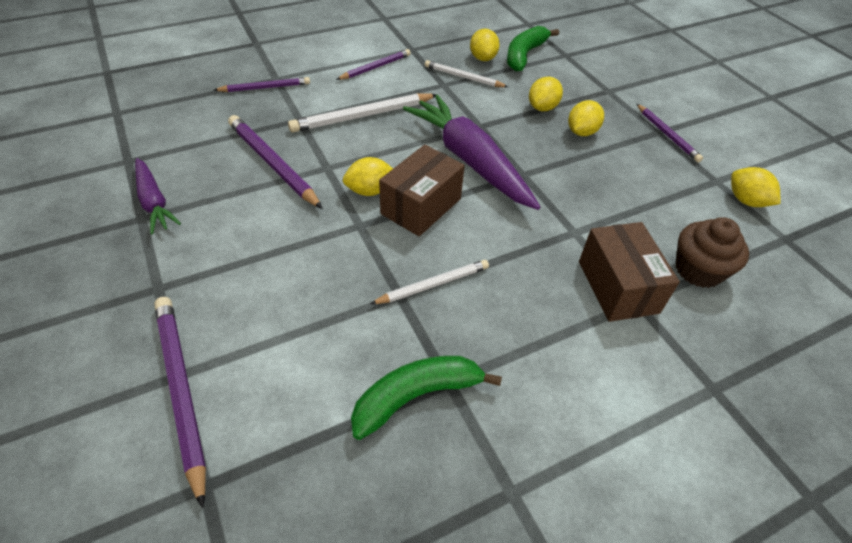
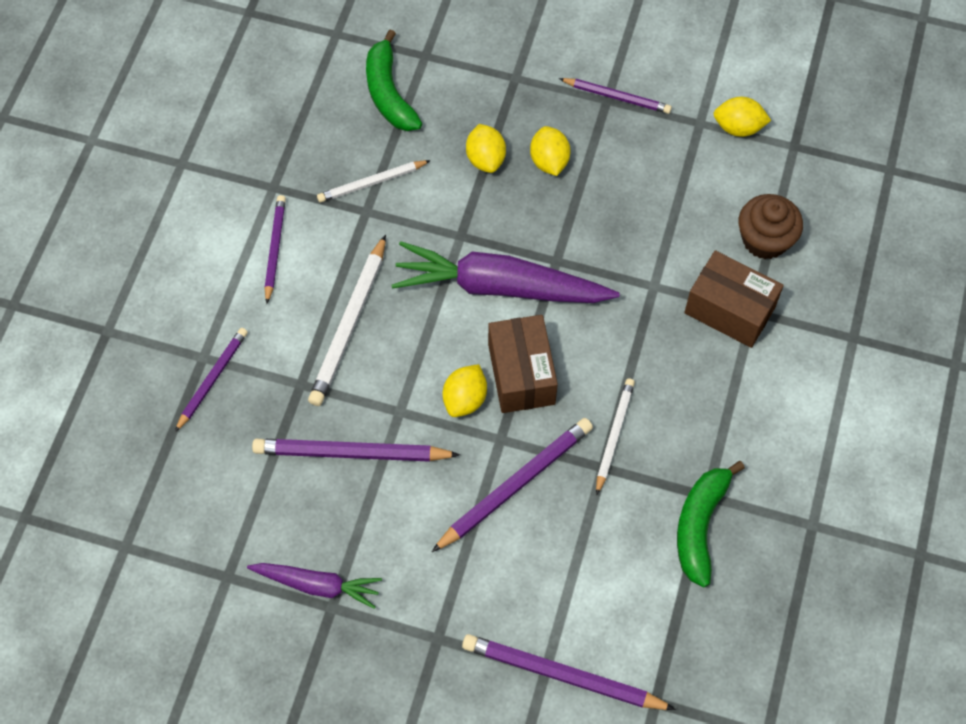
camera: 45 degrees left, 15 degrees up
yellow lemon [470,28,500,61] -> none
none -> purple pencil [432,418,593,552]

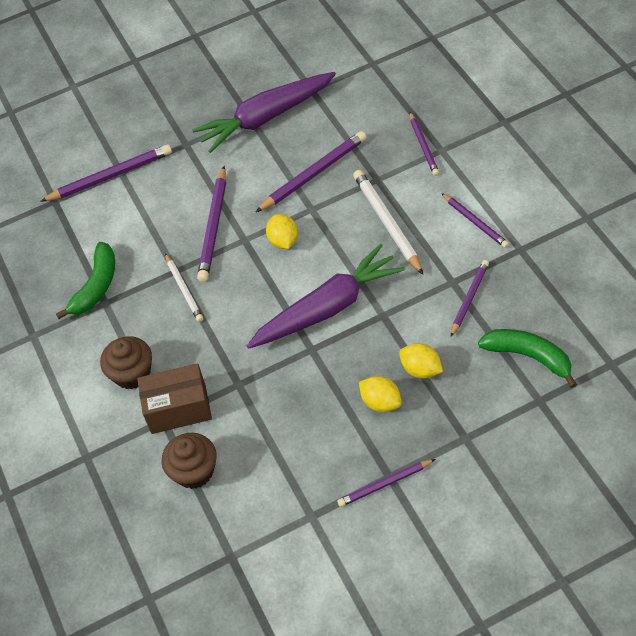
camera: 145 degrees right, 10 degrees down
purple carrot [247,563,382,609] -> purple carrot [192,72,336,153], size x1.81
white pencil [317,160,431,203] -> purple pencil [451,260,489,337]
brown box [488,315,558,413] -> none
green banana [677,461,745,587] -> green banana turned 45 degrees clockwise [56,242,115,319]
yellow lemon [713,97,771,137] -> none
none -> brown cupcake [100,336,152,389]

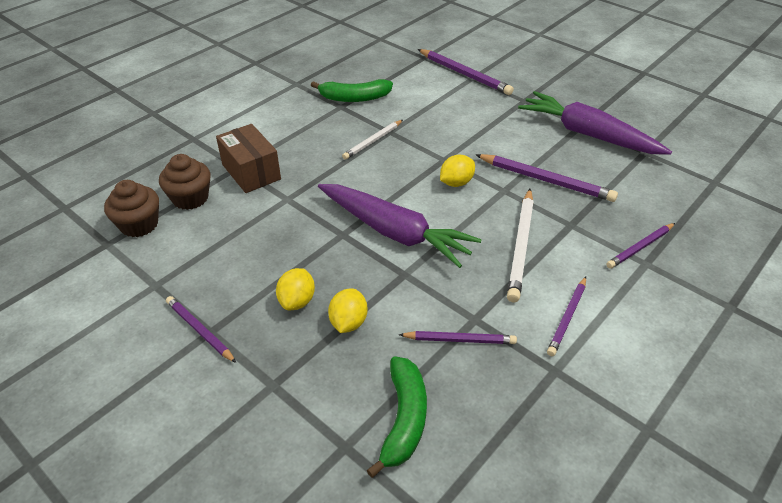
camera: 60 degrees right, 10 degrees down
brown cupcake [100,336,152,389] -> brown cupcake moved to [104,180,159,237]
purple pencil [197,166,226,282] -> none
white pencil [353,170,423,275] -> white pencil turned 150 degrees clockwise [507,189,534,302]

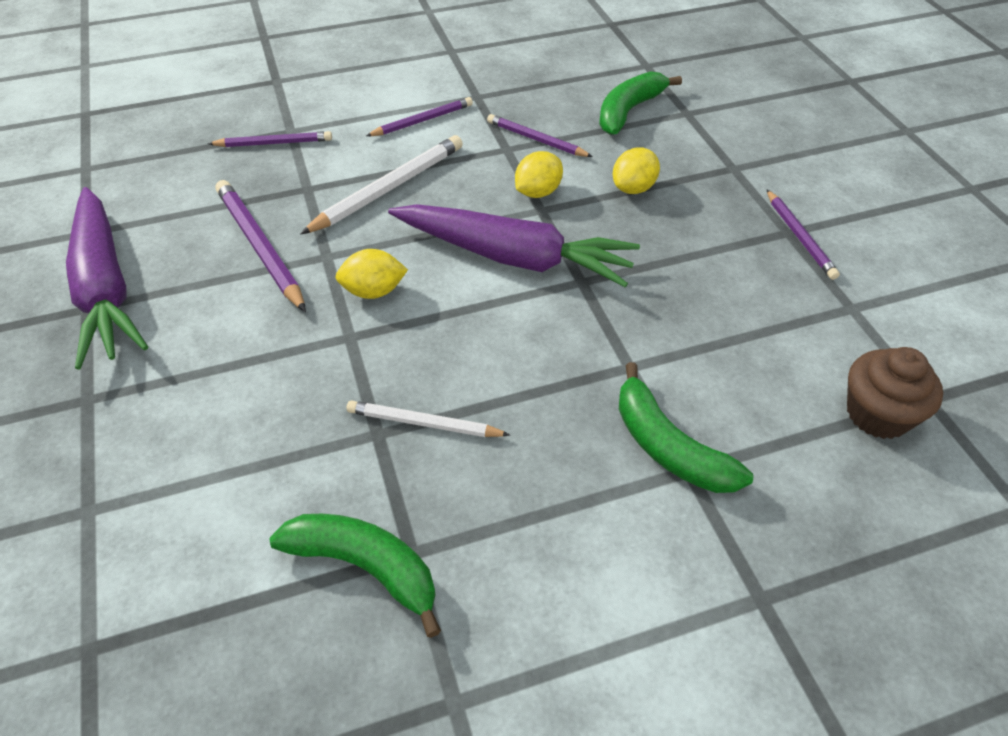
camera: 150 degrees left, 5 degrees up
brown cupcake [159,154,211,210] -> none
brown box [216,124,281,193] -> green banana [619,362,753,493]
yellow lemon [276,268,315,310] -> yellow lemon moved to [515,151,563,198]
purple carrot [318,184,482,268] -> purple carrot turned 135 degrees clockwise [388,204,640,287]
white pencil [342,120,403,160] -> white pencil turned 150 degrees counterclockwise [346,400,510,437]
purple pencil [418,49,514,95] -> none

